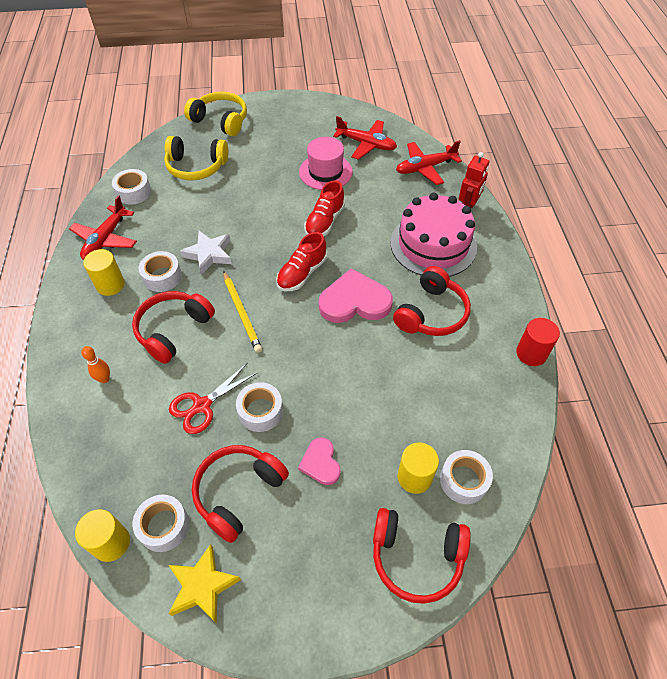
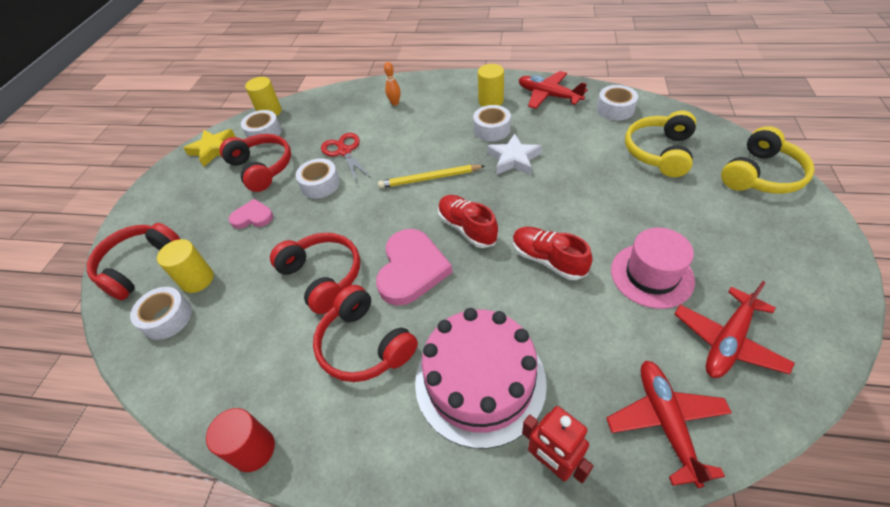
camera: 110 degrees right, 5 degrees down
red headphones [132,291,215,364] -> red headphones moved to [270,233,360,314]

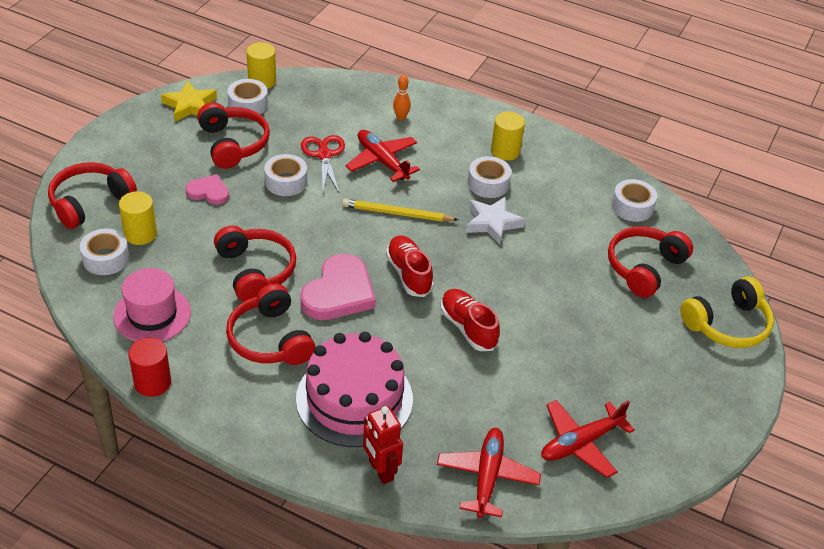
camera: 10 degrees right, 5 degrees down
red plane [519,71,588,109] -> red plane moved to [346,130,420,182]
pink hat [611,228,695,309] -> pink hat moved to [113,268,191,342]
yellow headphones [625,110,696,177] -> red headphones [608,226,693,298]

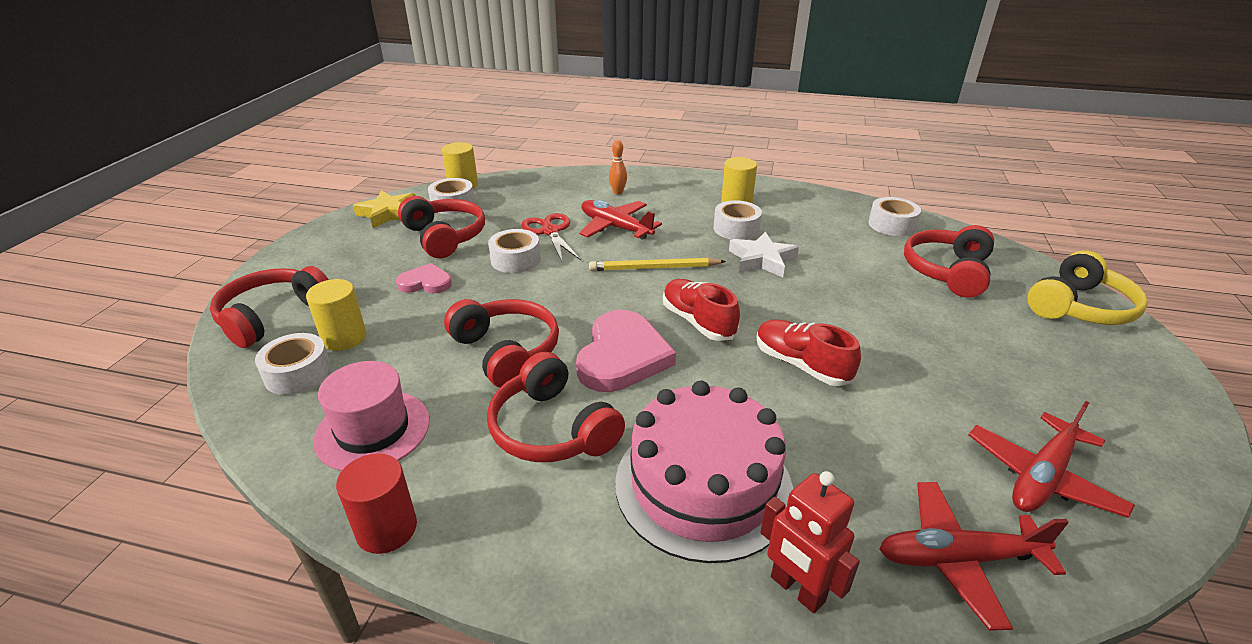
camera: 10 degrees left, 10 degrees down
red plane [437,428,541,518] -> red plane turned 90 degrees counterclockwise [879,482,1069,631]

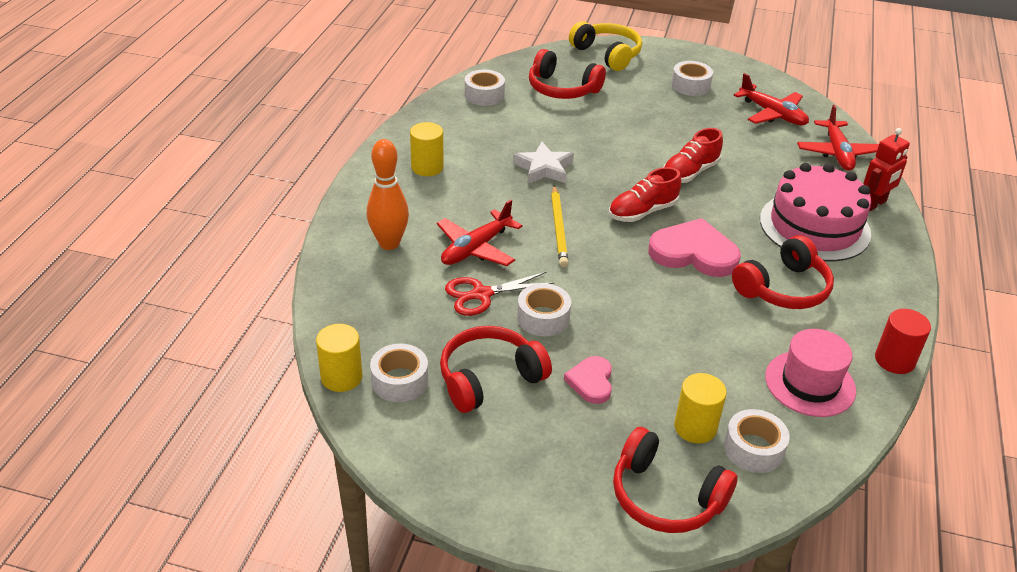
camera: 90 degrees left, 5 degrees up
yellow star [353,190,416,228] -> none
red headphones [444,299,559,388] -> none
orange bowling pin [609,140,627,195] -> orange bowling pin [367,139,409,250], size x1.90
white tape [713,200,762,240] -> white tape moved to [671,61,713,96]

